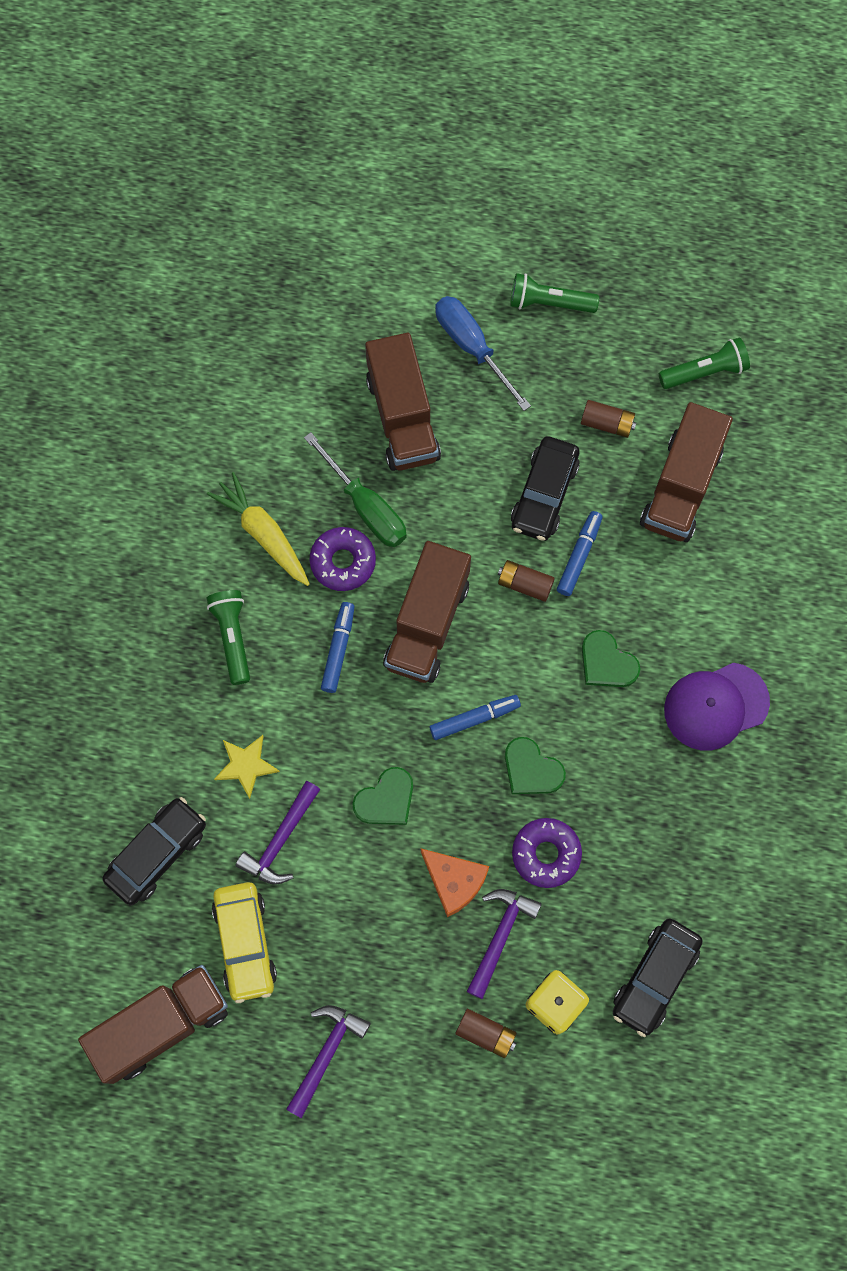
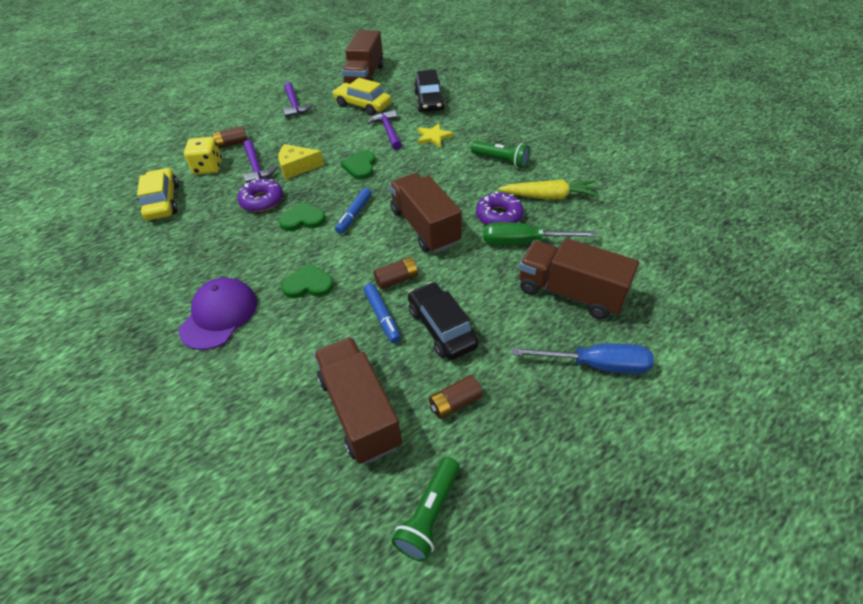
camera: 135 degrees right, 25 degrees down
blue marker [321,602,355,693] -> none
orange cheese [421,849,489,917] -> yellow cheese [278,144,324,179]
green flashlight [510,273,599,313] -> none
black car [613,918,703,1037] -> yellow car [137,168,179,220]

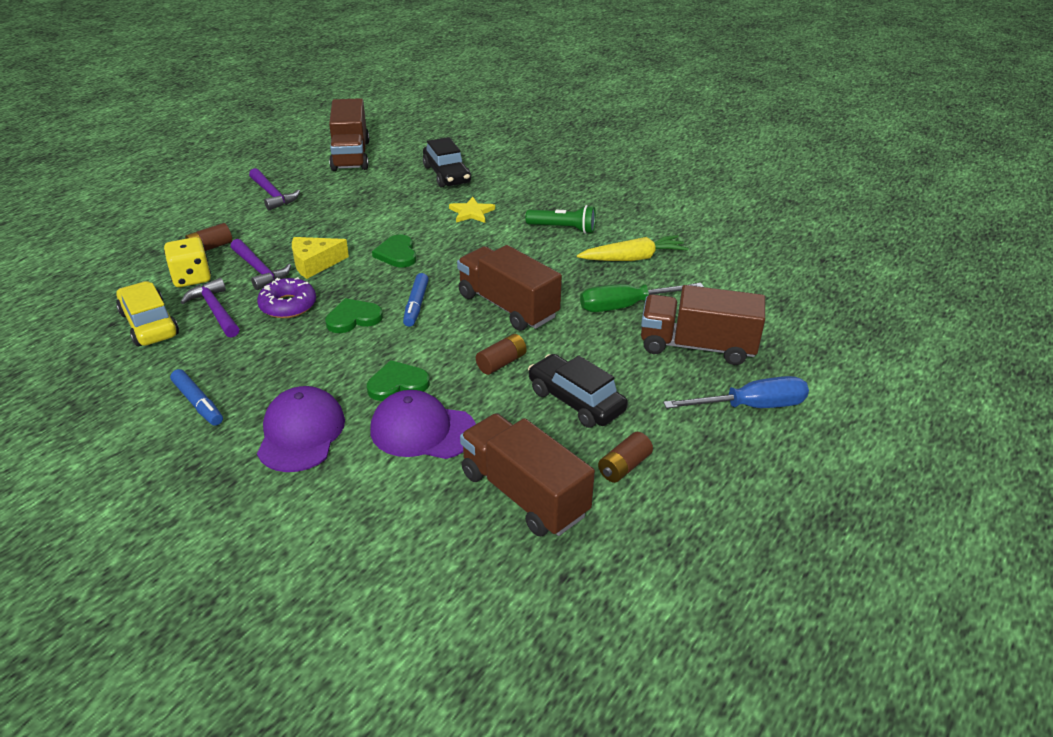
camera: 20 degrees left, 10 degrees down
yellow car [332,78,391,116] -> none
blue marker [363,283,401,343] -> blue marker moved to [170,369,223,426]
purple hammer [367,109,402,150] -> purple hammer moved to [181,278,239,338]
green flashlight [392,457,460,562] -> none
purple donut [476,191,523,225] -> none
none -> purple cap [370,390,476,459]

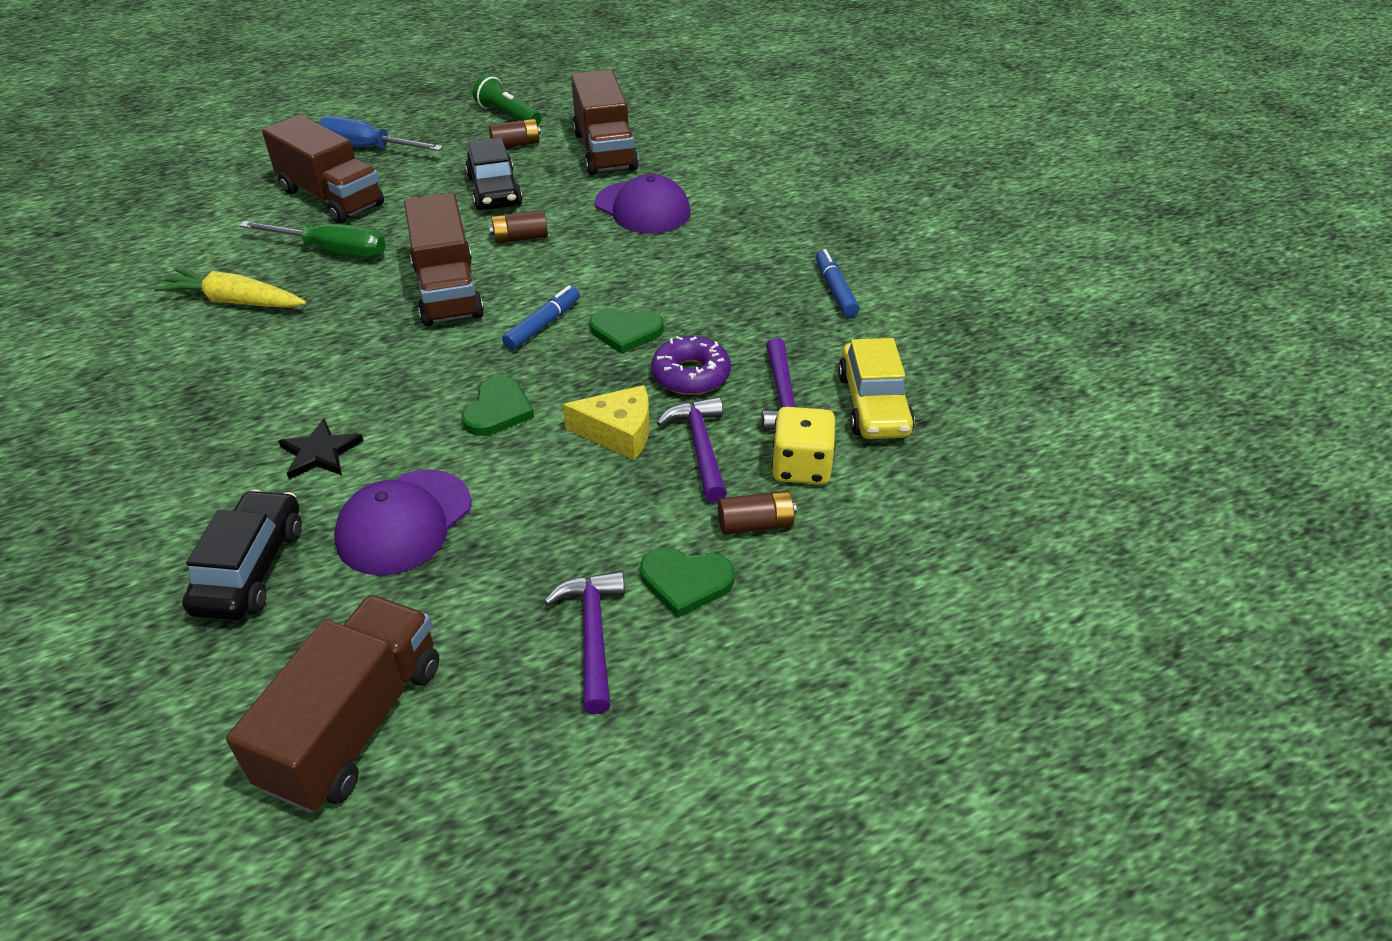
camera: 150 degrees left, 5 degrees up
purple cap [257,386,345,472] -> purple cap moved to [334,470,472,576]
green heart [367,360,430,401] -> green heart moved to [640,547,734,618]
yellow star [449,197,495,223] -> black star [278,419,363,479]
green flashlight [525,205,596,234] -> green flashlight moved to [473,75,541,126]

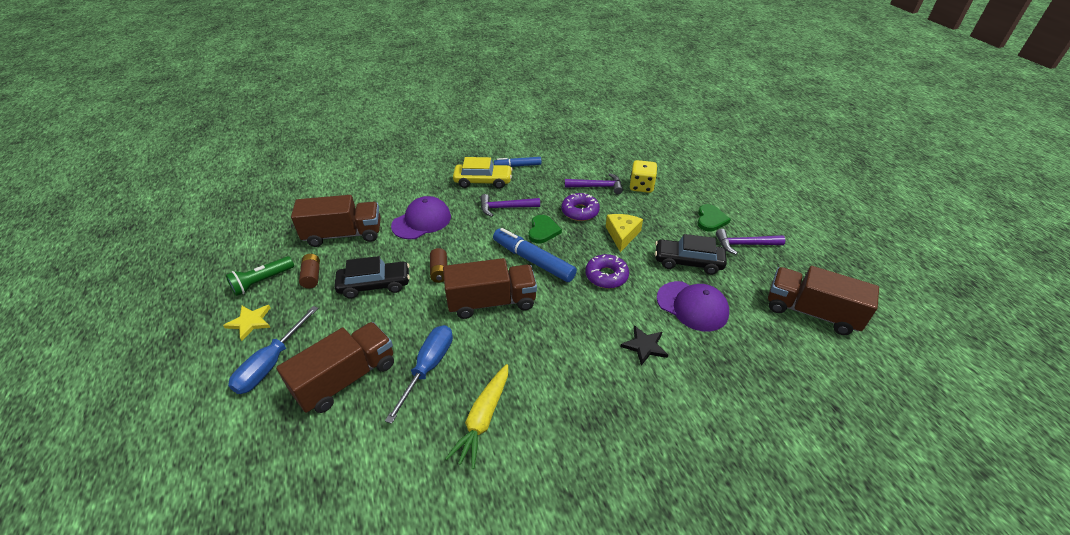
camera: 85 degrees left, 0 degrees up
black car [182,489,302,621] -> black car moved to [655,234,727,275]
green screwdriver [239,221,386,259] -> blue screwdriver [385,325,453,424]
green heart [461,376,534,436] -> purple donut [585,254,629,288]
blue marker [502,285,580,350] -> blue marker [493,228,577,282], size x1.66
purple hammer [657,397,727,503] -> purple hammer moved to [480,194,540,217]
brown battery [718,491,797,535] -> none
yellow car [838,338,915,439] -> yellow car moved to [453,157,513,189]
none -> yellow star [223,305,271,341]

